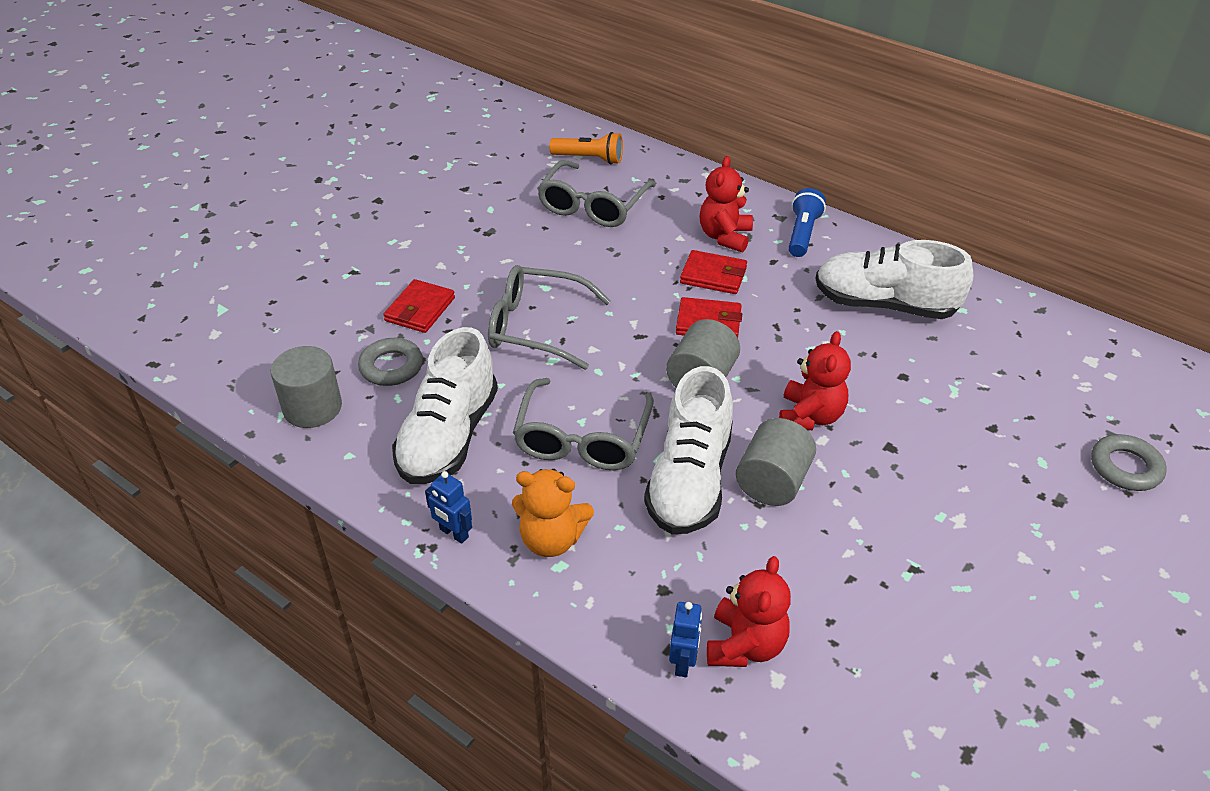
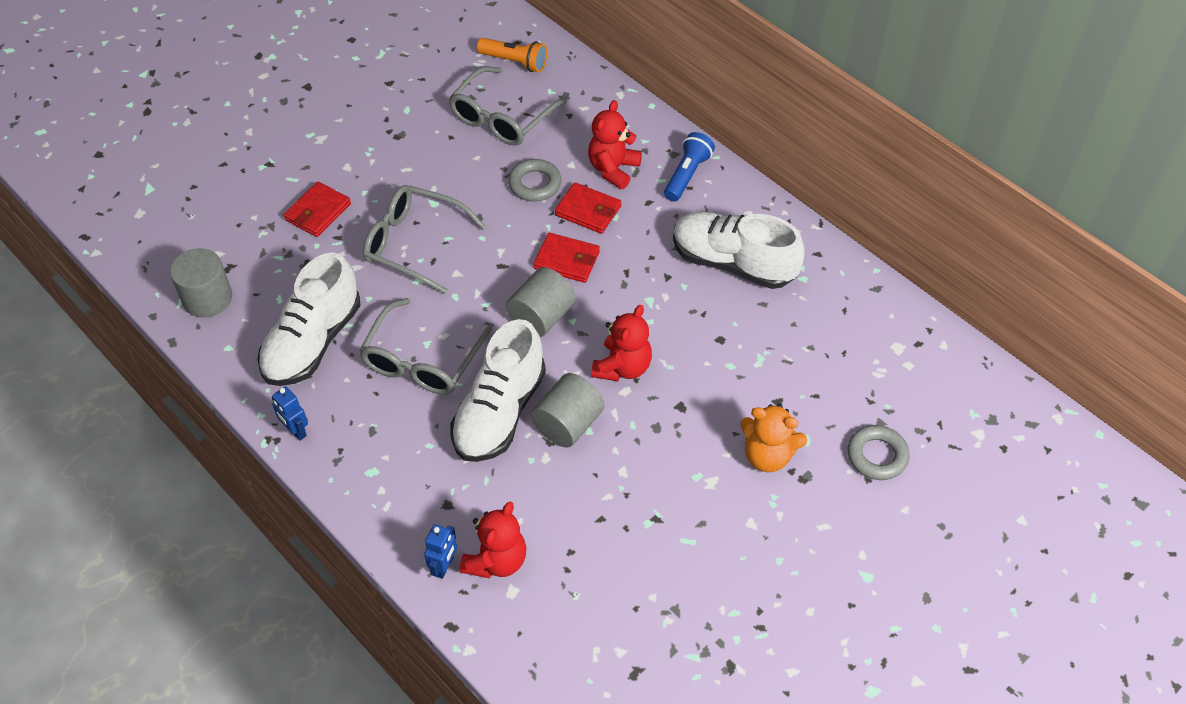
camera: 10 degrees right, 10 degrees up
grey ring [358,338,423,386] -> grey ring moved to [508,159,561,202]
orange teddy bear [512,469,594,557] -> orange teddy bear moved to [740,404,807,472]

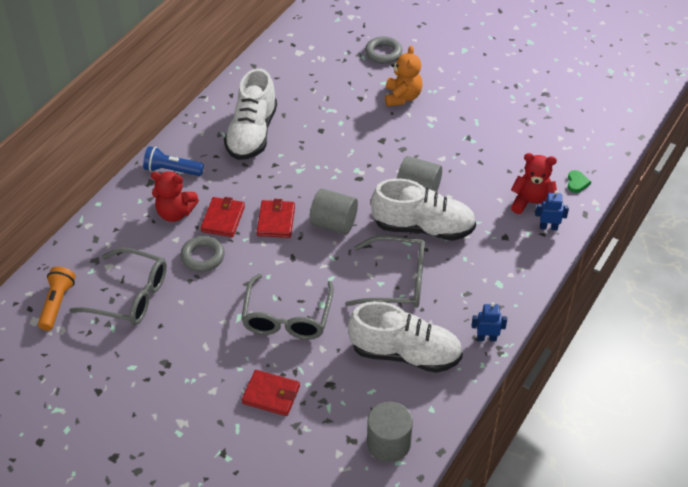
camera: 105 degrees left, 5 degrees down
blue robot [272,386,308,441] -> blue robot turned 120 degrees counterclockwise [472,302,507,341]
red teddy bear [591,305,652,381] -> none
none -> green heart [568,170,591,193]

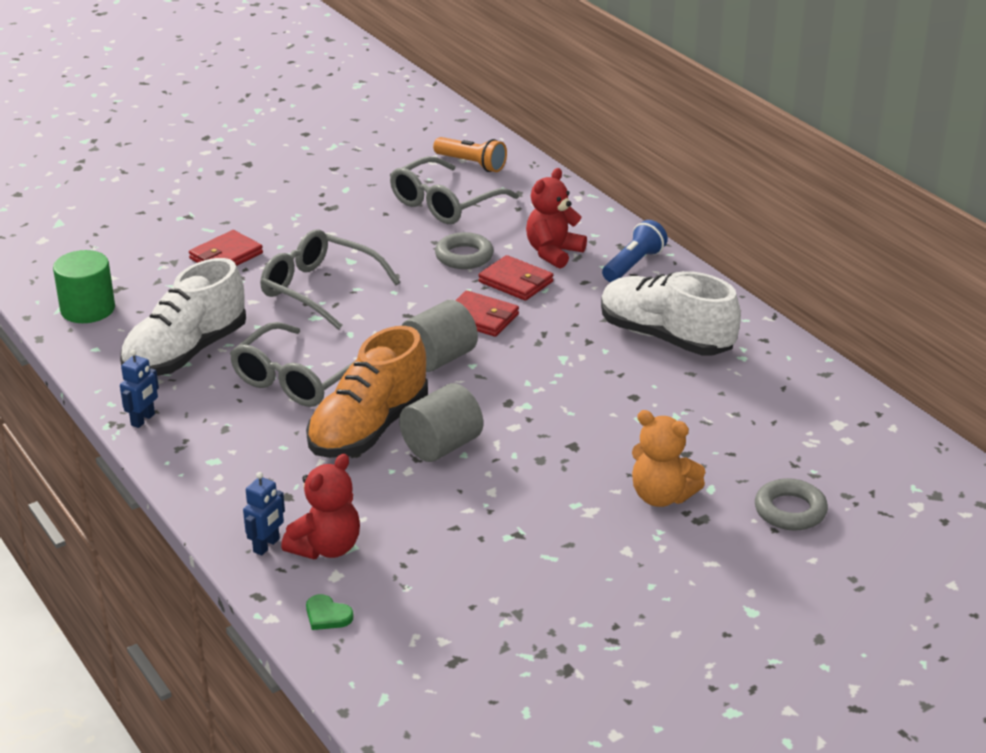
camera: 115 degrees right, 15 degrees down
grey cylinder [367,402,413,462] -> green cylinder [53,250,115,323]
white shoe [371,178,476,241] -> orange shoe [306,326,428,458]

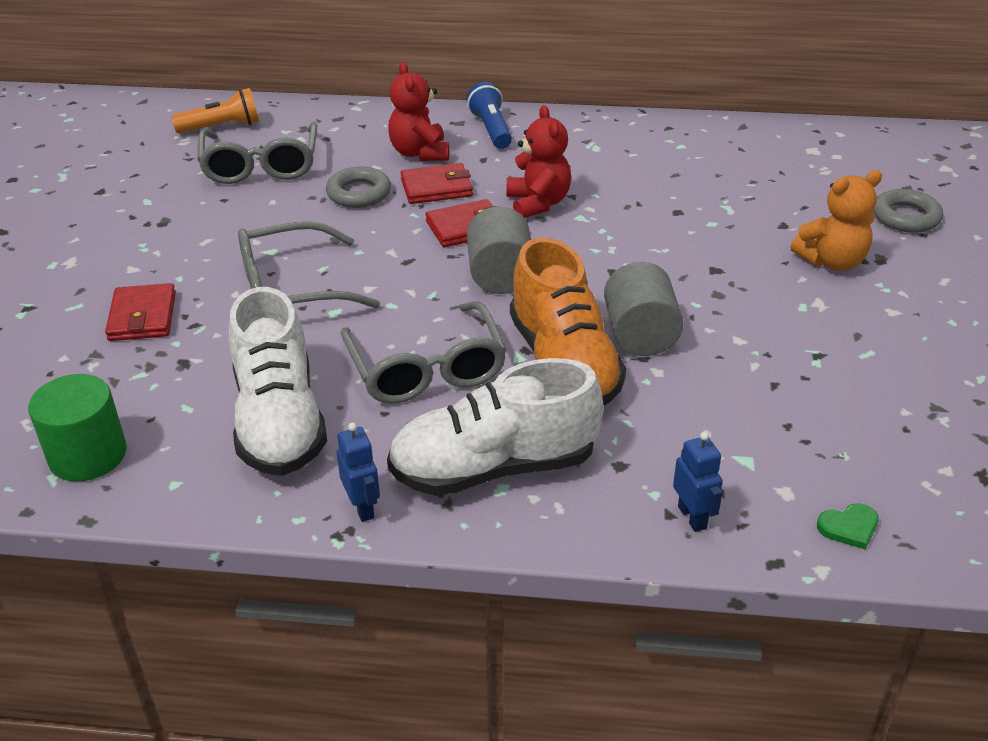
camera: 50 degrees left, 5 degrees up
red teddy bear [281,454,360,559] -> red teddy bear moved to [507,105,571,218]
white shoe [601,271,741,355] -> white shoe moved to [387,358,603,496]

